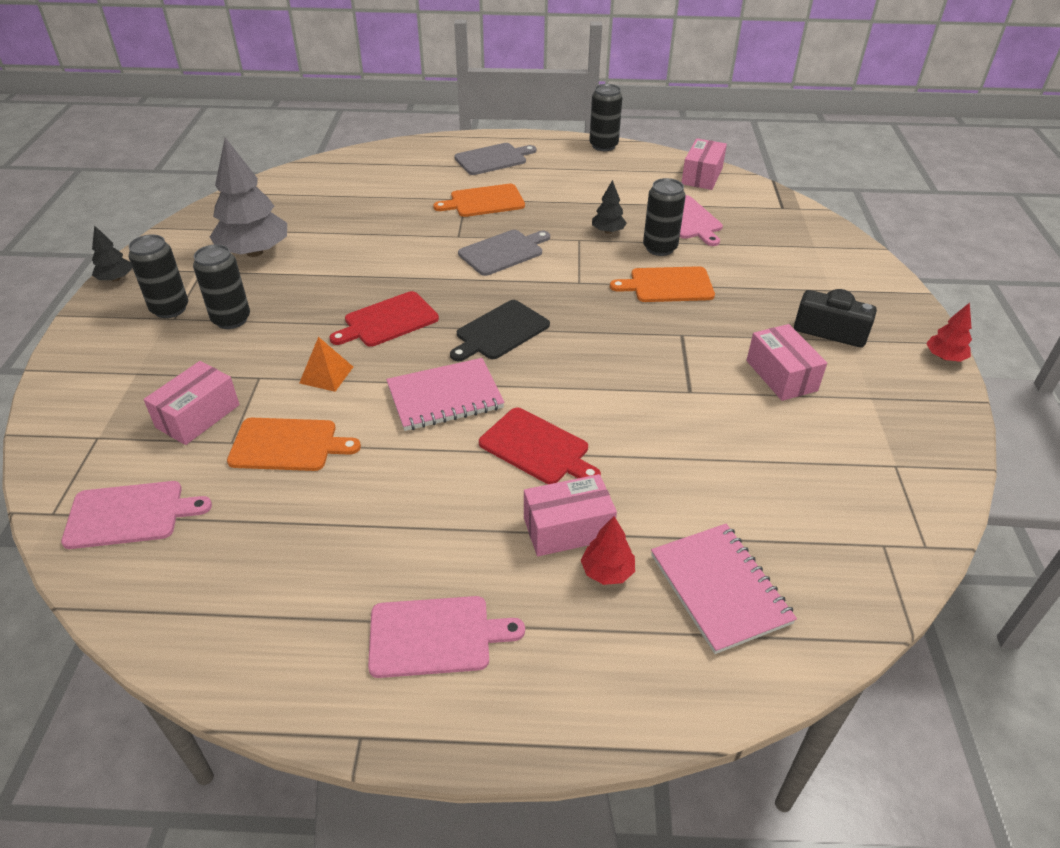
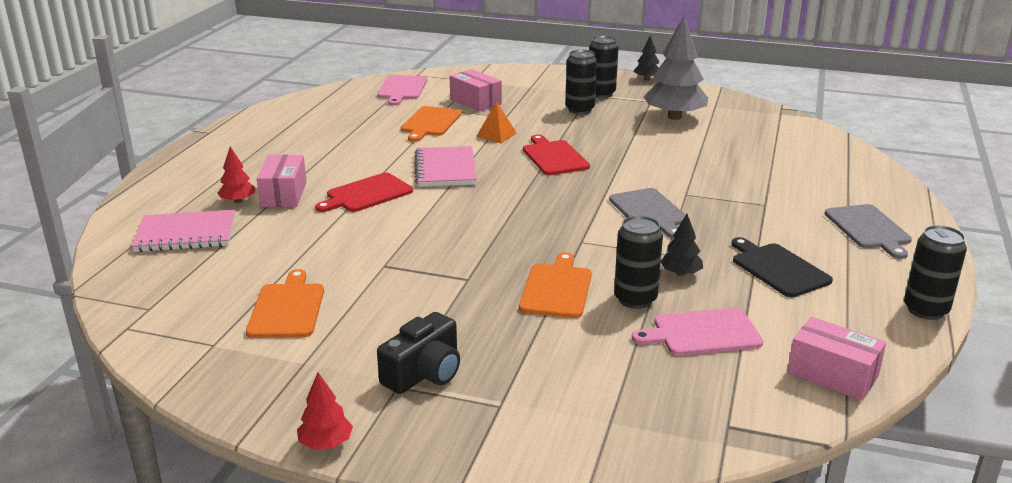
camera: 105 degrees right, 15 degrees down
pink cutting board [368,596,525,678] -> none
orange cutting board [433,184,525,217] -> orange cutting board moved to [246,269,324,338]
black cutting board [450,300,550,361] -> black cutting board moved to [731,237,833,297]
pink box [746,324,827,401] -> none

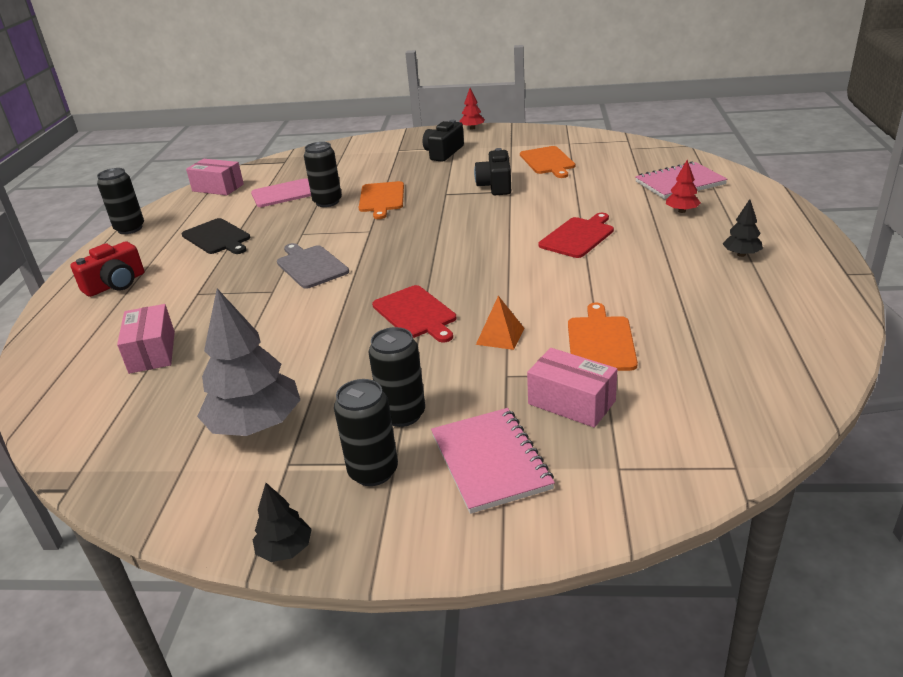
camera: 170 degrees right, 5 degrees up
pink box [257,154,307,207] -> pink box moved to [117,304,175,374]
pink cutting board [377,75,427,106] -> none
pink notebook [415,146,477,187] -> pink notebook moved to [431,408,555,514]
black tree [661,214,703,276] -> black tree moved to [723,199,763,257]
grey cutting board [825,204,912,259] -> red camera [70,241,144,297]
none -> black camera [474,148,511,195]

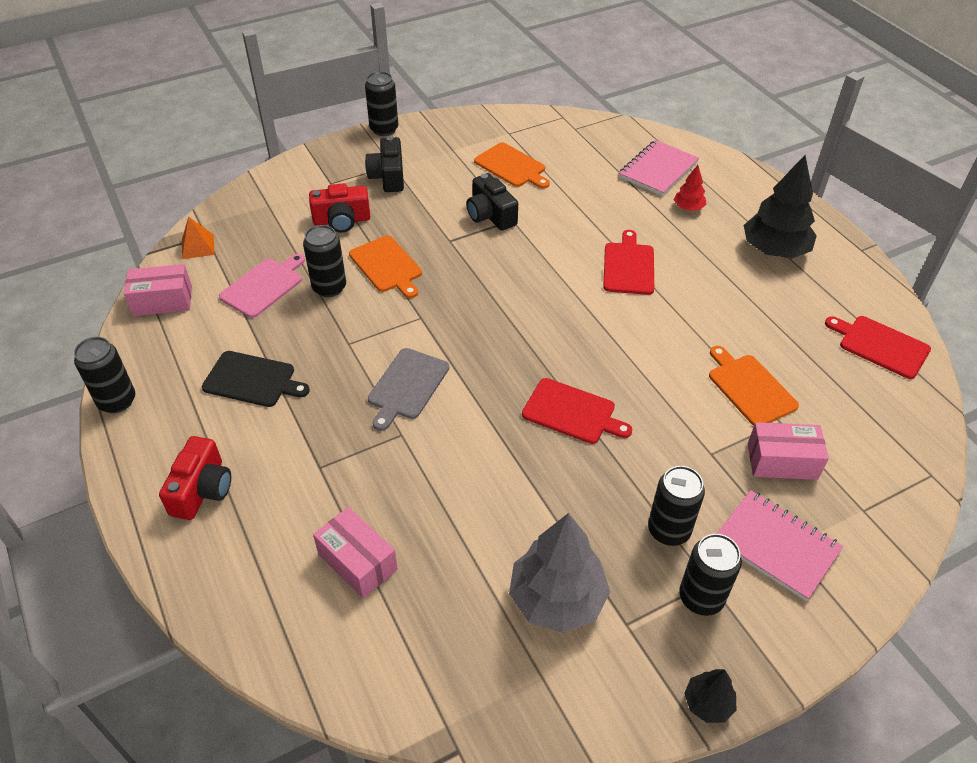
camera: 35 degrees left, 15 degrees up
grey cutting board [277,243,349,289] -> grey cutting board turned 90 degrees counterclockwise [368,348,449,431]
red tree [459,88,485,130] -> black can [365,71,398,136]
orange pyramid [476,296,524,350] -> orange pyramid moved to [182,216,214,259]
black tree [723,199,763,257] -> black tree [744,155,817,258], size x2.07
none -> red camera [309,183,370,233]
none -> red cutting board [825,316,931,379]

